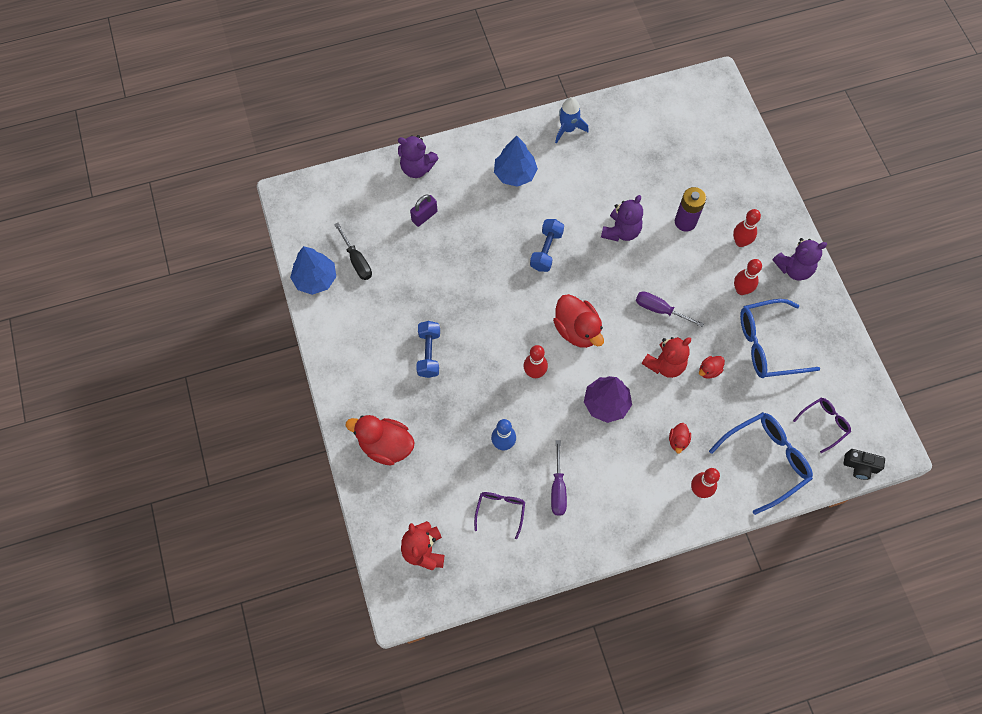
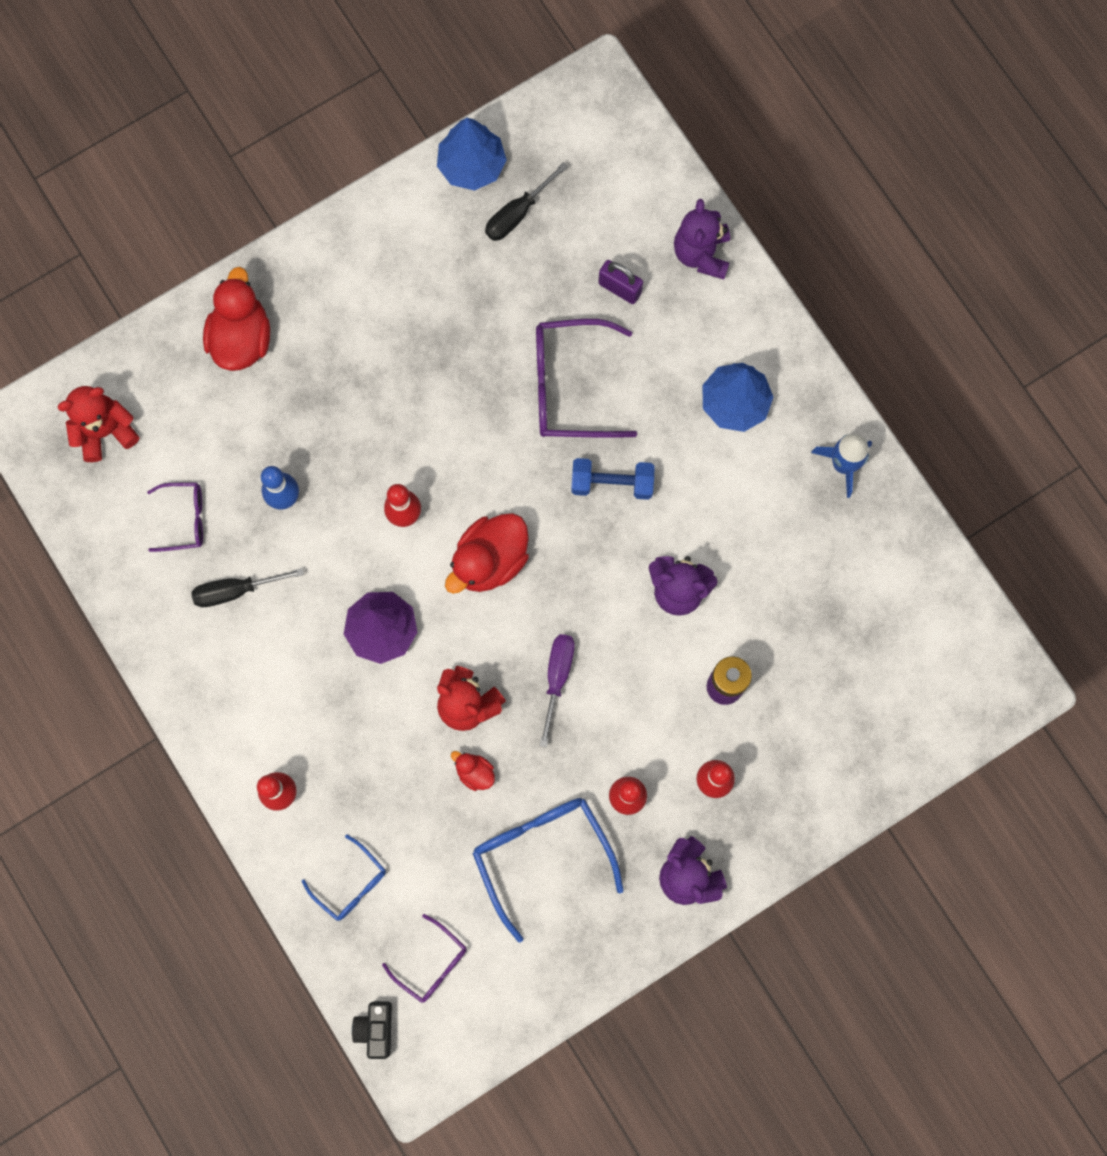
camera: 75 degrees right, 10 degrees up
blue dumbbell [416,321,440,378] -> none
purple screwdriver [551,440,567,516] -> black screwdriver [191,568,304,607]
red duck [669,423,691,454] -> none
blue glasses [709,412,813,515] -> blue glasses [302,834,386,921], size x0.56
none -> purple glasses [536,319,637,438]

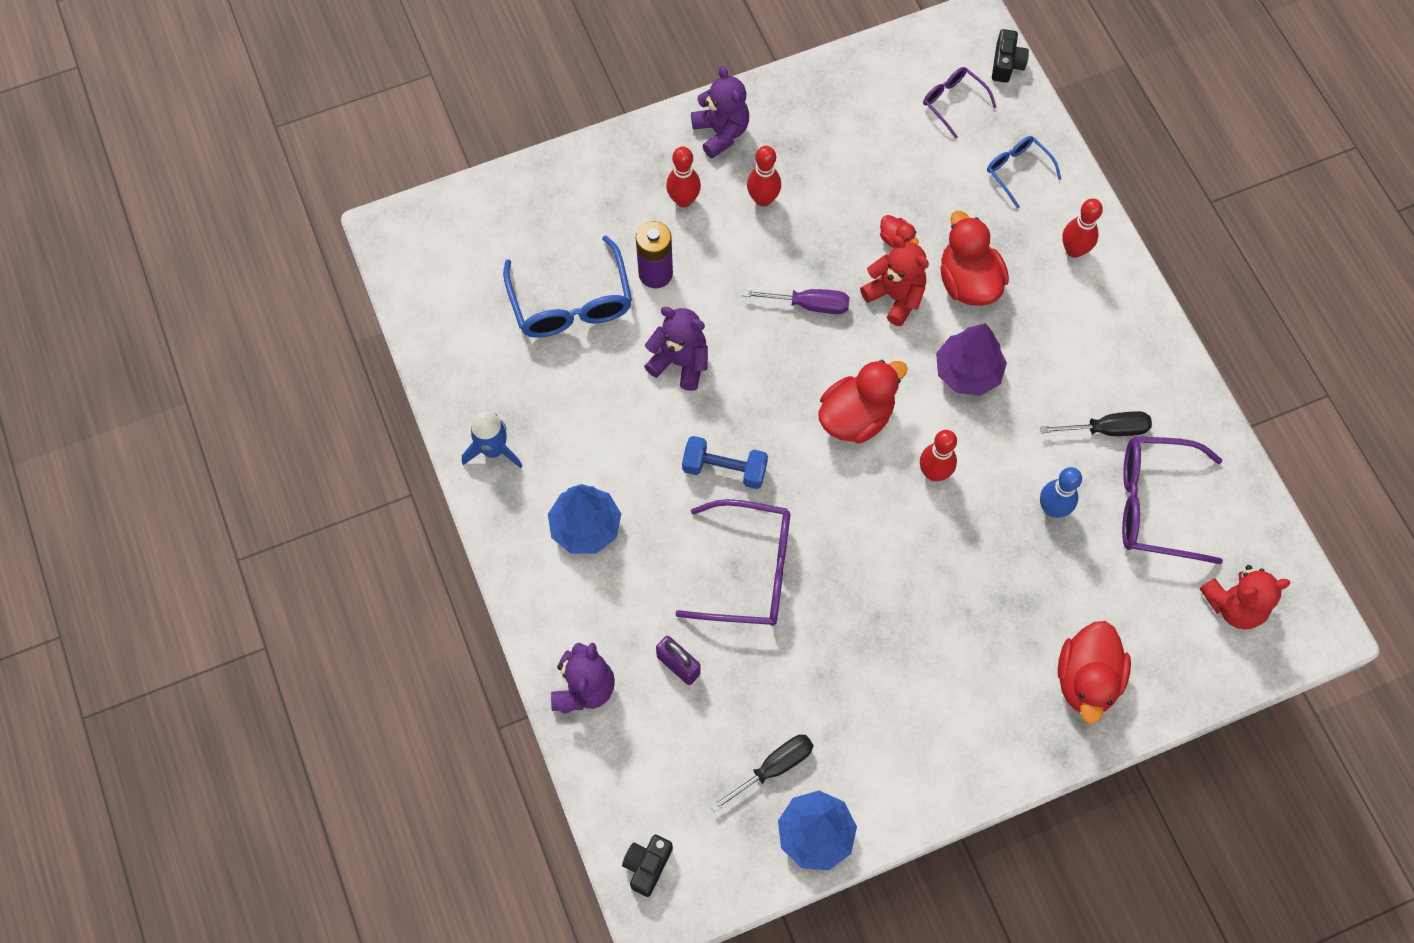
camera: 170 degrees left, 10 degrees down
purple glasses [147,483,203,552] -> purple glasses [1122,436,1223,564], size x1.80
blue glasses [472,798,624,943] -> blue glasses moved to [503,236,632,338]
purple screwdriver [539,634,575,747] -> purple screwdriver turned 105 degrees counterclockwise [742,289,850,314]
none -> black camera [622,835,673,897]
none -> red duck [940,211,1009,306]

